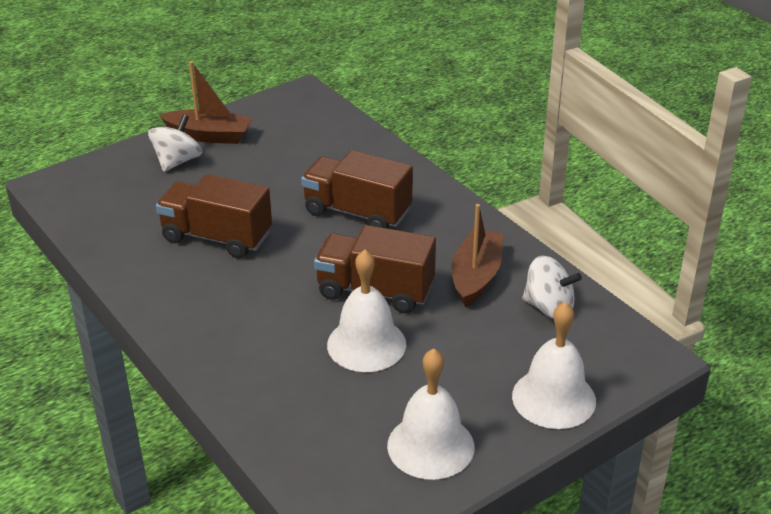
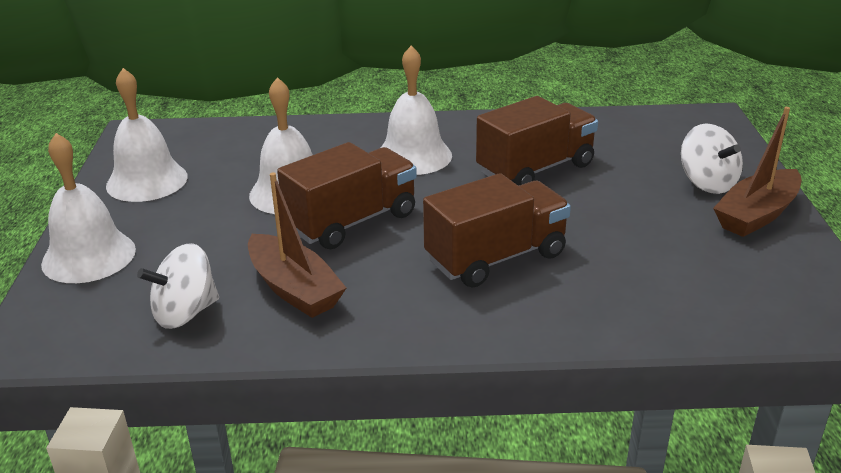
camera: 125 degrees right, 5 degrees down
none -> white bell [381,46,452,175]

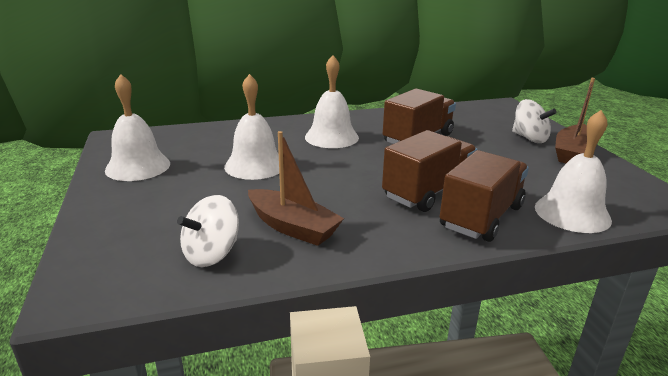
camera: 15 degrees left, 5 degrees down
white bell [41,133,136,283] -> white bell moved to [535,110,612,233]
brown truck [277,142,417,249] -> brown truck moved to [440,150,529,242]

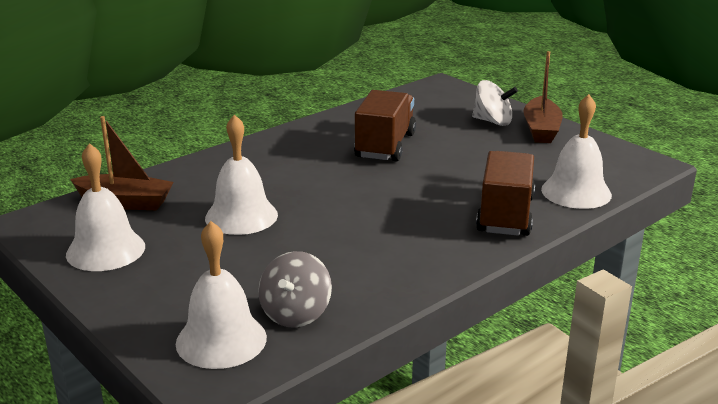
camera: 25 degrees left, 0 degrees up
white spinning top [177,195,239,267] -> grey spinning top [258,251,332,328]
brown boat [248,131,344,246] -> brown boat moved to [70,116,174,210]
white bell [305,55,359,148] -> white bell moved to [176,221,267,369]
brown truck [382,130,478,212] -> none

